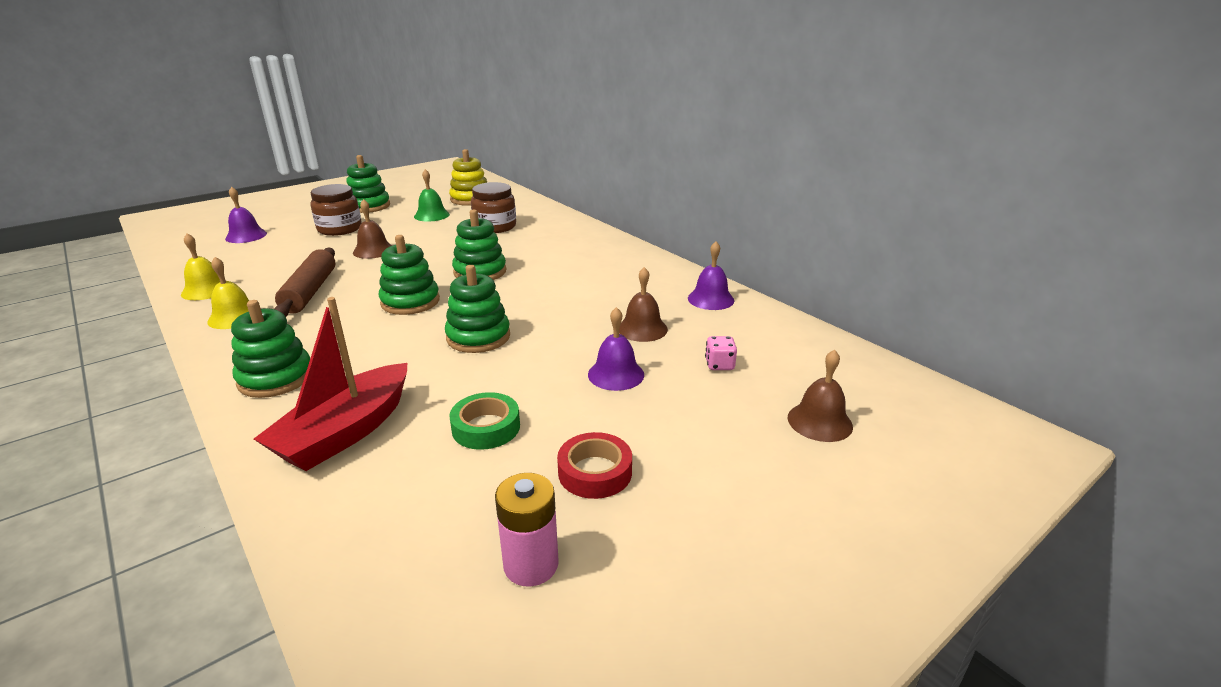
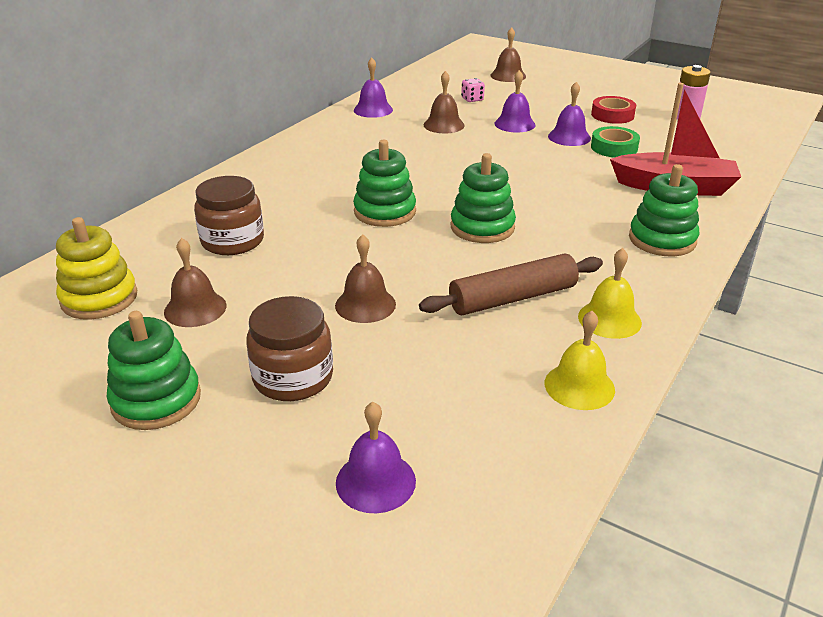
camera: 110 degrees left, 5 degrees up
green bell [414,169,450,222] -> brown bell [164,238,227,327]
green stacking toy [445,265,510,353] -> none
none -> purple bell [548,82,591,146]

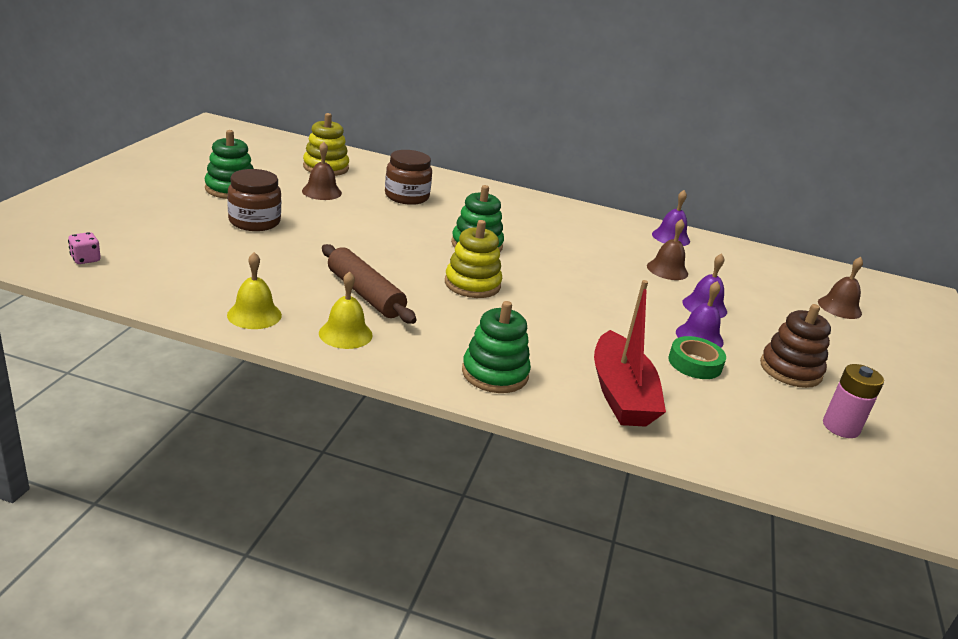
camera: 70 degrees right, 5 degrees down
brown bell [335,234,396,323] -> none
purple bell [336,402,416,513] -> none
green stacking toy [451,153,516,243] -> yellow stacking toy [445,220,502,298]
pink dice [461,78,485,102] -> pink dice moved to [68,232,101,264]
red tape [591,96,636,124] -> brown stacking toy [760,304,831,388]

